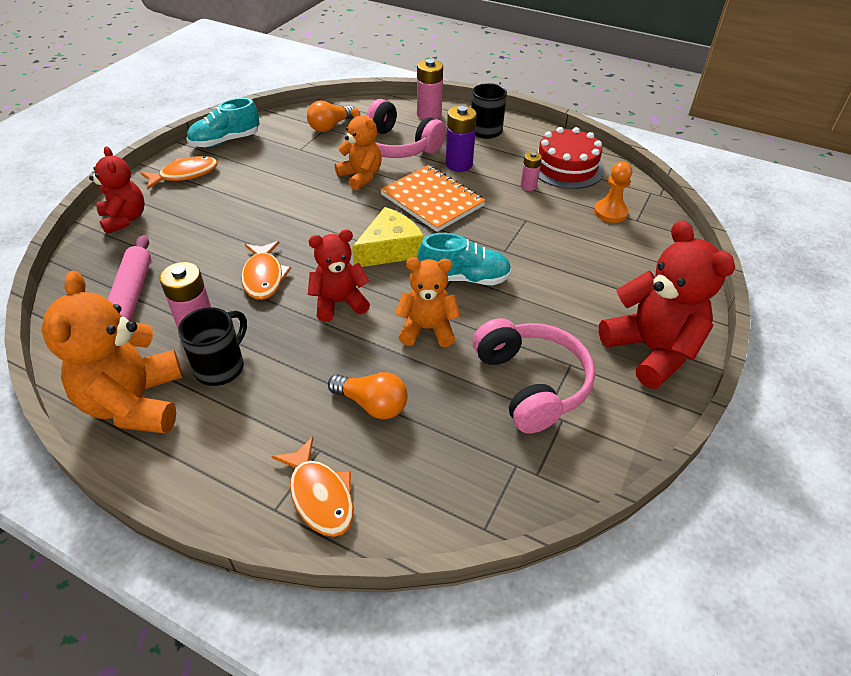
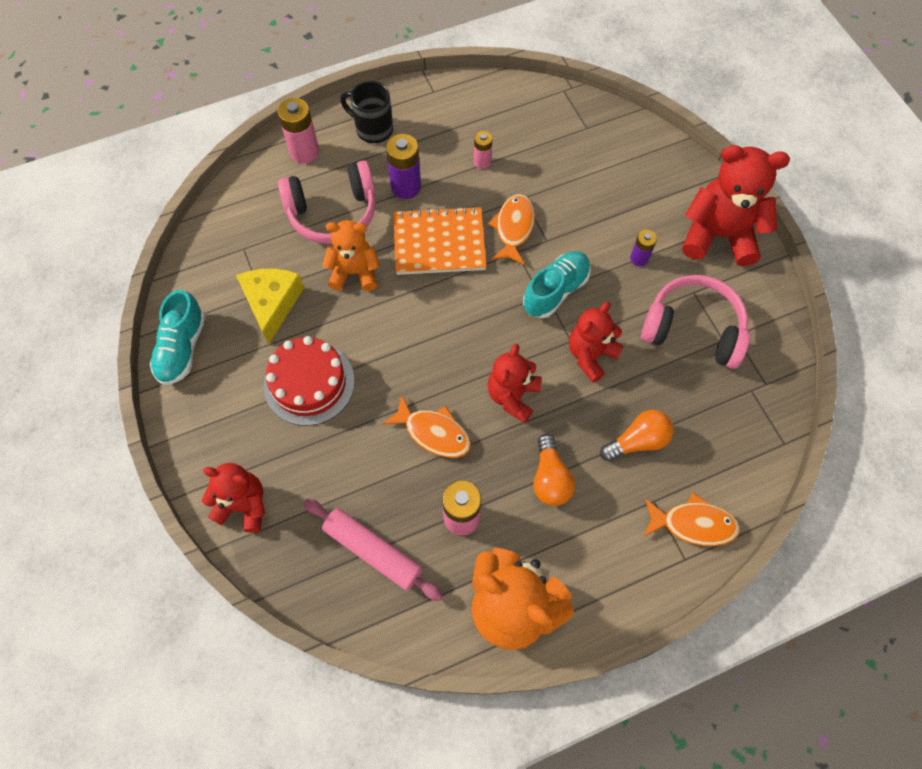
camera: 50 degrees left, 20 degrees up
orange fish [140,156,218,190] -> orange fish moved to [488,194,535,265]
black mug [178,307,247,386] -> none
orange light bulb [307,100,354,132] -> orange light bulb moved to [533,434,575,506]
yellow cheese [352,207,424,267] -> yellow cheese moved to [236,269,304,344]
orange teddy bear [395,257,460,347] -> red teddy bear [569,302,624,382]
red cake [537,127,604,189] -> red cake moved to [264,336,355,426]
orange pawn [594,162,632,223] -> none
none -> purple battery [630,230,657,266]

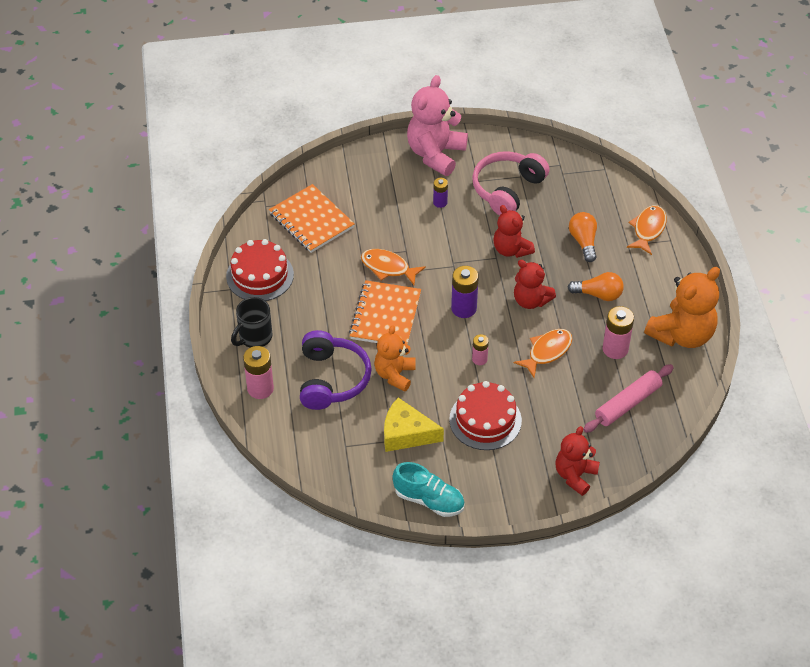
camera: 75 degrees left, 15 degrees down
pink headphones [278,161,376,244] -> purple headphones [300,330,372,410]
purple battery [386,134,421,199] -> purple battery moved to [451,266,479,318]
pink battery [474,131,493,169] -> pink battery moved to [472,334,489,365]
turquoise shoe [523,251,591,318] -> none
red teddy bear [682,145,790,266] -> pink teddy bear [407,75,468,176]
none -> red cake [226,239,294,301]
none -> orange notebook [269,184,355,253]

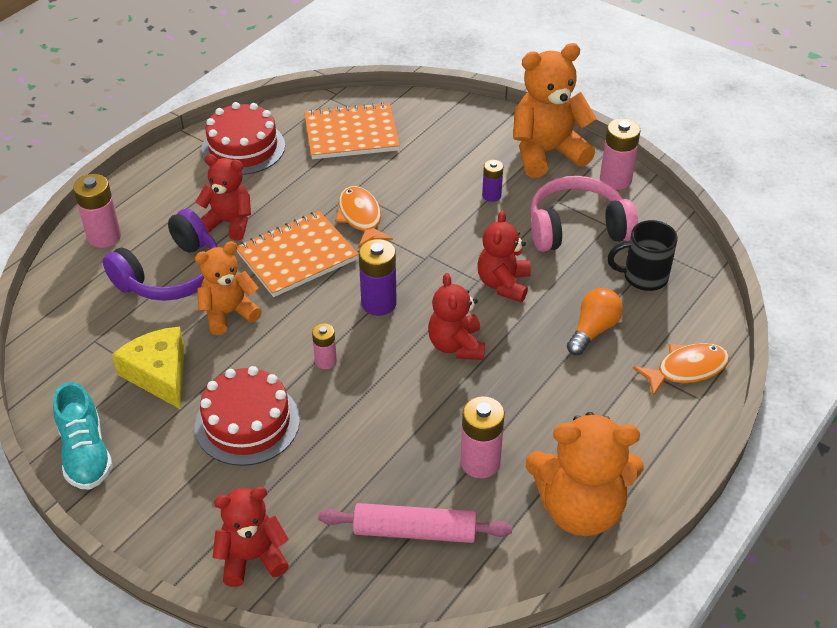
camera: 45 degrees right, 5 degrees down
black mug [231,297,272,347] -> black mug moved to [607,220,678,291]
orange notebook [269,184,355,253] -> orange notebook turned 75 degrees clockwise [304,102,400,159]
pink teddy bear [407,75,468,176] -> orange teddy bear [513,43,597,178]
orange fish [514,329,572,378] -> none
orange light bulb [567,272,624,301] -> none
none -> red teddy bear [195,154,251,241]
none -> pink battery [600,118,641,190]

